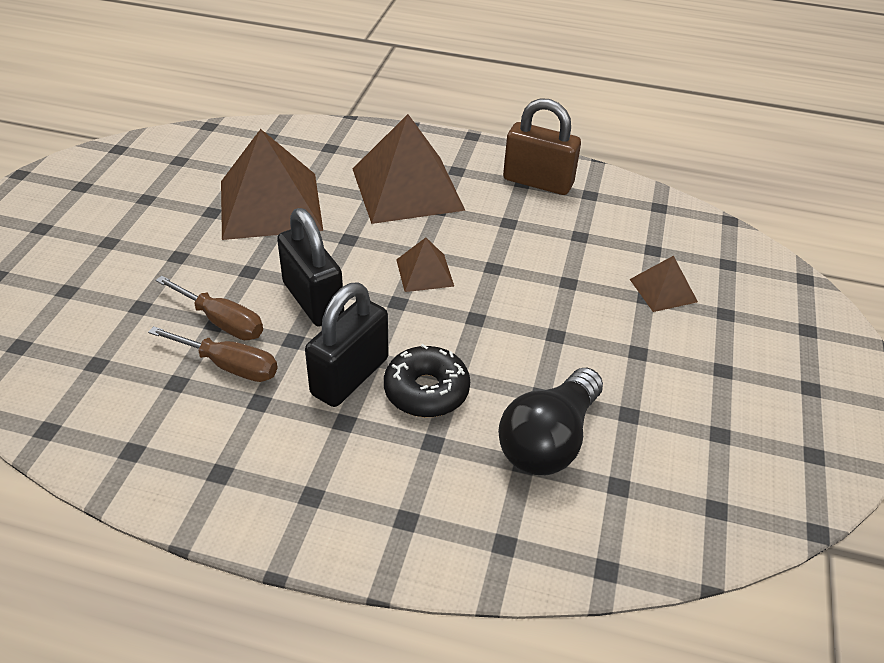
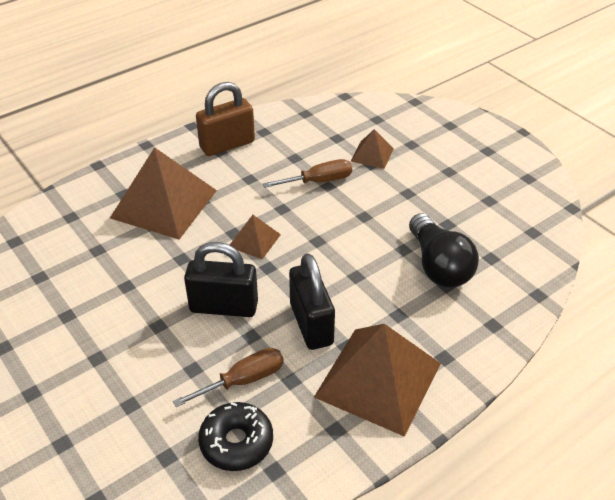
camera: 50 degrees left, 0 degrees up
brown screwdriver [155,276,263,340] -> brown screwdriver moved to [263,159,352,188]
brown pyramid [221,129,323,240] -> brown pyramid moved to [314,324,441,437]
black donut [384,344,470,417] -> black donut moved to [198,402,273,471]

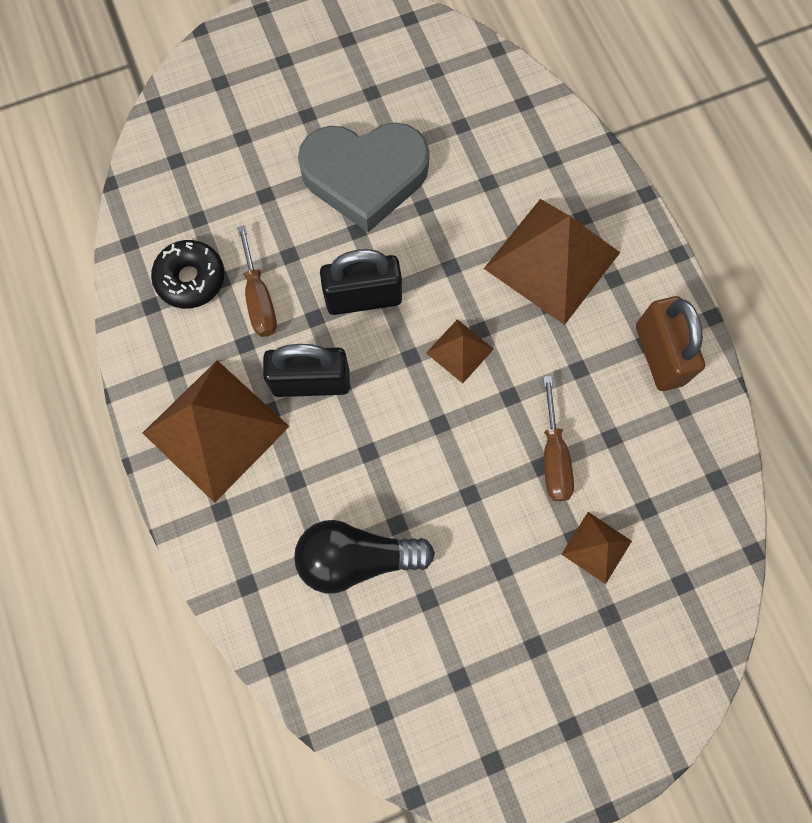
camera: 105 degrees right, 30 degrees up
black padlock [184,242,258,317] -> black padlock turned 60 degrees clockwise [320,249,402,315]
none -> grey heart [298,122,430,232]

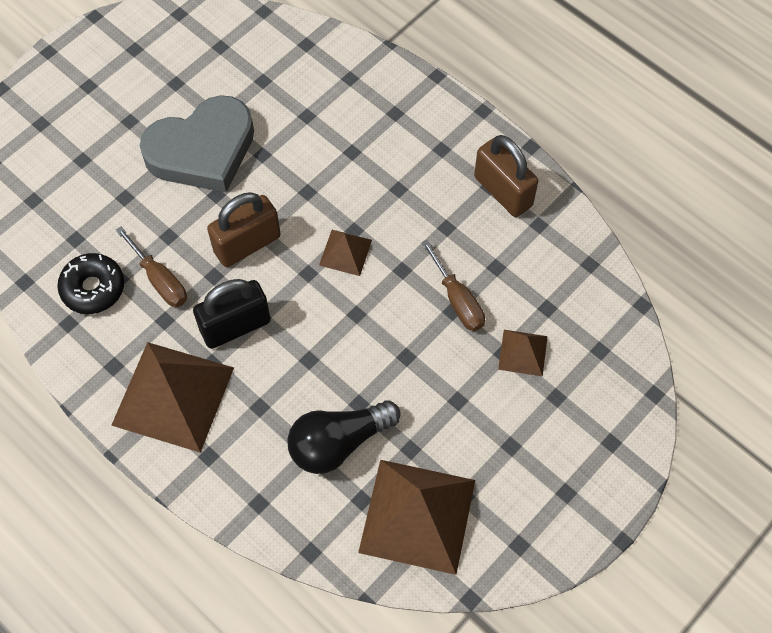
camera: 25 degrees left, 10 degrees down
black padlock [320,249,402,315] -> brown padlock [207,192,281,267]
brown pyramid [484,199,620,325] -> brown pyramid moved to [358,460,475,575]

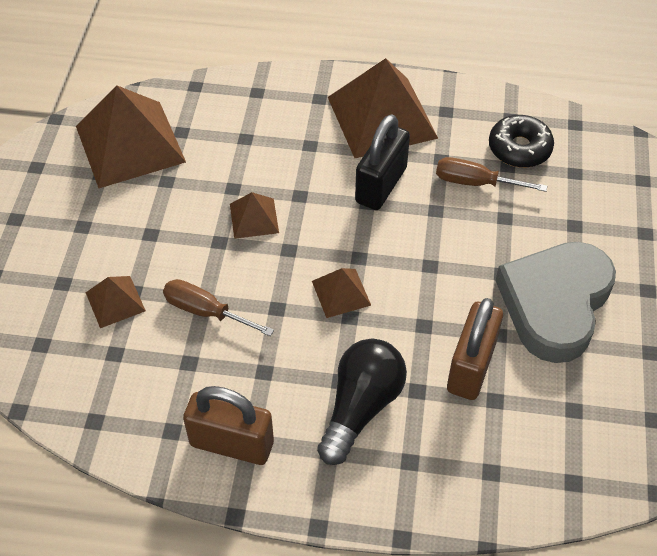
camera: 145 degrees right, 10 degrees down
brown padlock [207,192,281,267] -> brown padlock moved to [447,298,503,400]
black light bulb [287,400,401,474] -> black light bulb moved to [317,339,407,465]
none -> brown pyramid [230,192,279,239]

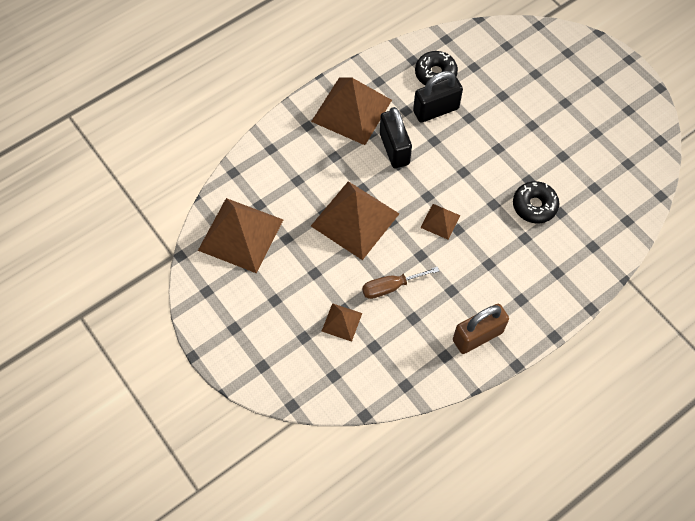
camera: 45 degrees left, 10 degrees up
brown pyramid [230,192,279,239] -> brown pyramid [311,181,399,260], size x2.10
black light bulb [317,339,407,465] -> none
brown screwdriver [436,157,547,192] -> black padlock [413,71,463,123]
brown padlock [447,298,503,400] -> black donut [513,181,559,223]
grey heart [496,242,616,363] -> none

